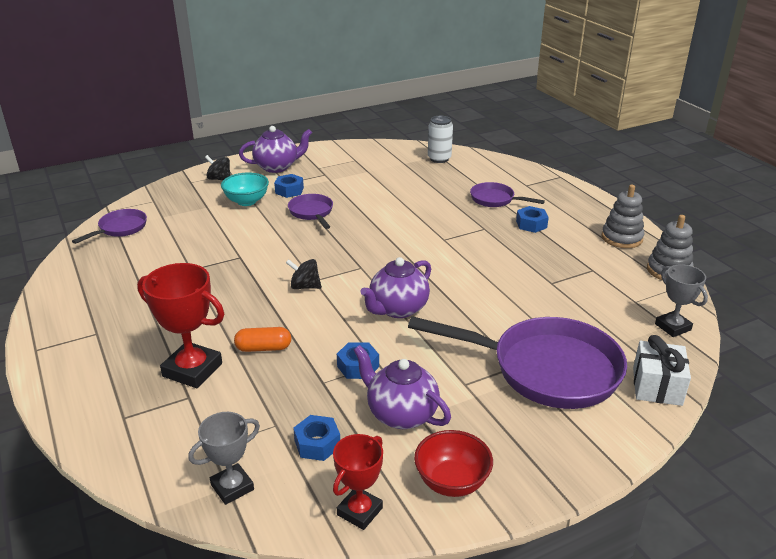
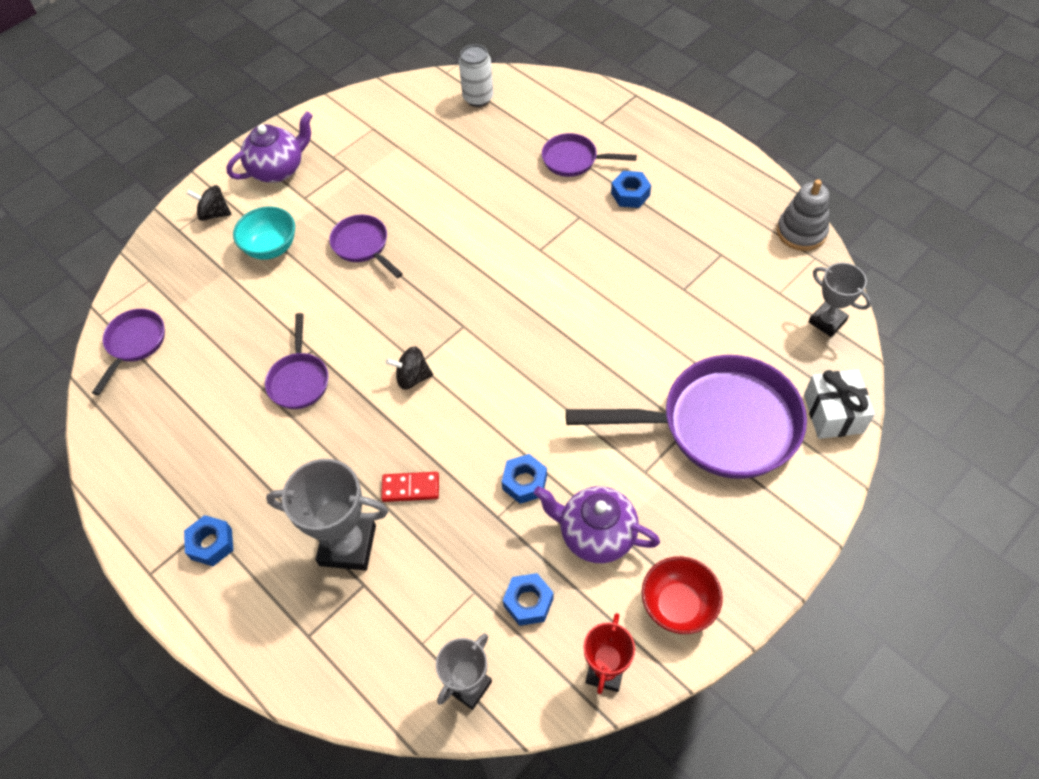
camera: 15 degrees left, 25 degrees up
red trophy [137,263,224,388] -> grey trophy [266,459,388,570]
orange capsule [234,327,291,352] -> red domino [381,472,439,502]
blue nut [274,174,304,198] -> blue nut moved to [184,515,233,566]
purple teapot [360,257,431,318] -> none
grey stacking toy [602,185,644,248] -> none
none -> purple pan [265,313,328,409]

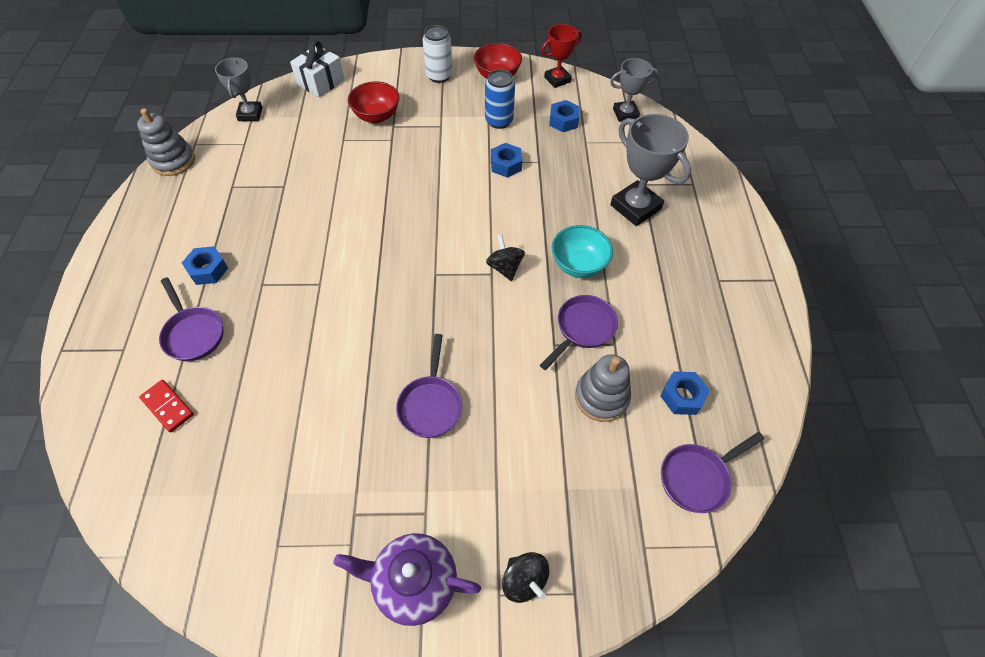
camera: 140 degrees left, 0 degrees up
blue nut [184,515,233,566] -> blue nut moved to [660,371,710,415]
turquoise bowl [233,206,295,260] -> turquoise bowl moved to [552,225,613,278]
red domino [381,472,439,502] -> red domino moved to [139,380,194,432]
black spinning top [386,347,433,390] -> black spinning top turned 150 degrees counterclockwise [486,235,525,281]
white can [459,44,493,107] -> white can moved to [423,25,452,83]
purple teapot [534,486,660,563] -> blue can [485,70,515,129]
purple pan [566,355,807,479] -> red bowl [348,81,399,123]
none -> grey stacking toy [575,354,631,422]

